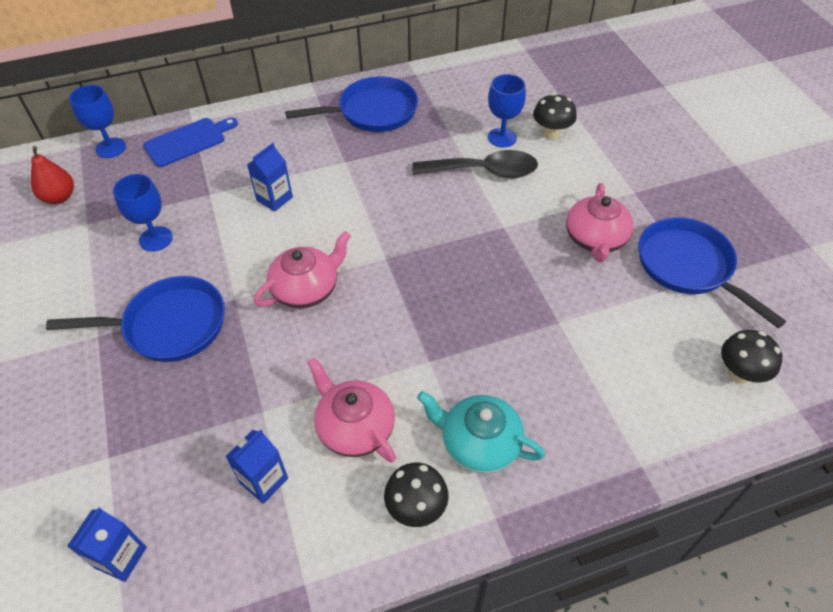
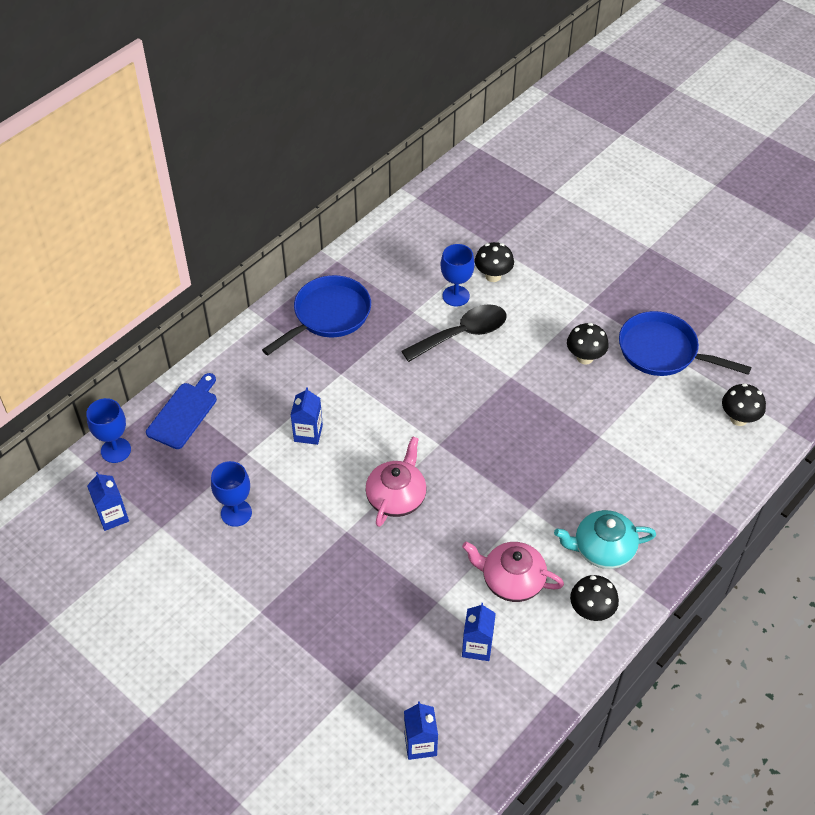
camera: 30 degrees left, 0 degrees up
red pear [31,146,74,204] -> blue carton [87,472,129,531]
blue pan [46,276,225,362] -> none
pink teapot [566,183,634,262] -> black mushroom [567,323,609,364]

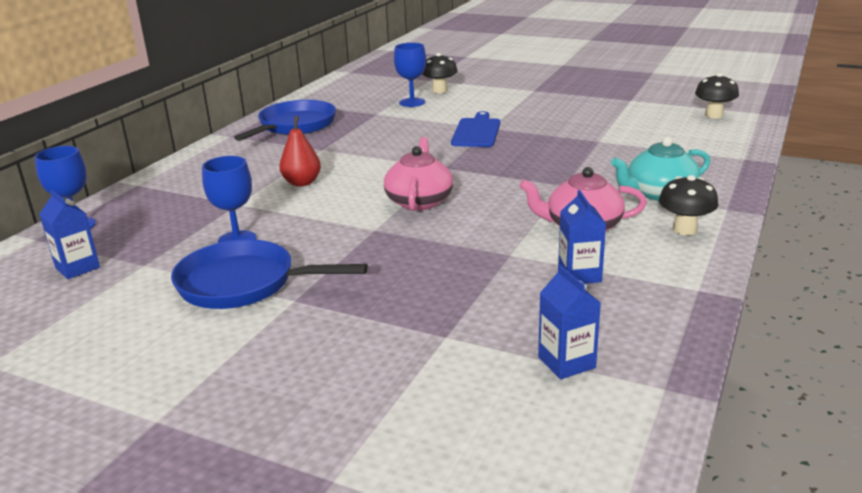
camera: 15 degrees left, 25 degrees down
blue cutting board [146,373,217,449] -> blue cutting board moved to [451,111,500,147]
blue carton [291,387,323,445] -> red pear [279,116,321,186]
black spoon [401,304,507,362] -> none
black mushroom [567,323,609,364] -> none
blue pan [619,311,751,376] -> blue pan moved to [171,239,368,309]

